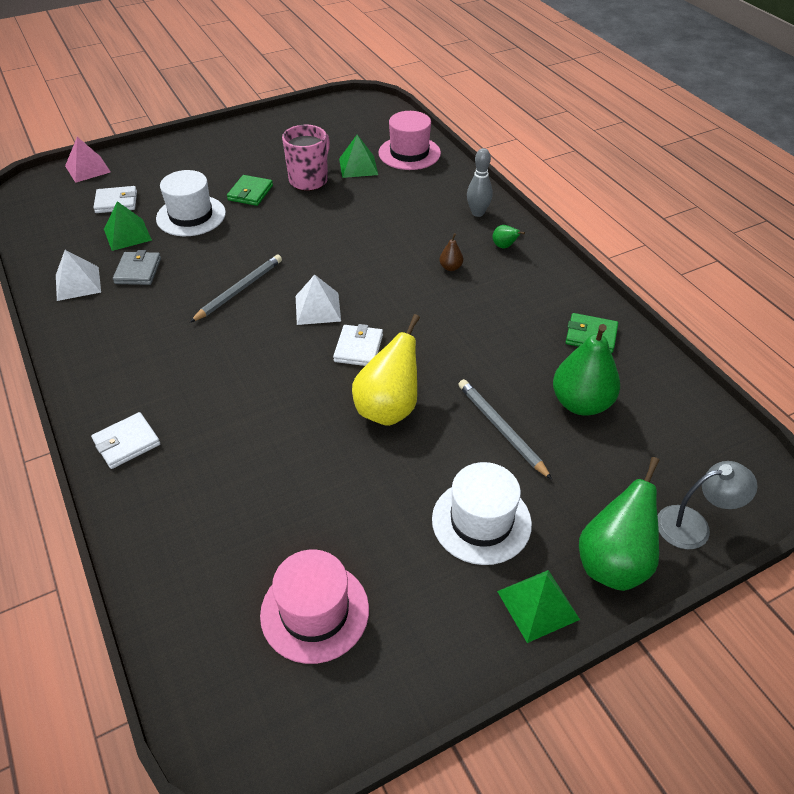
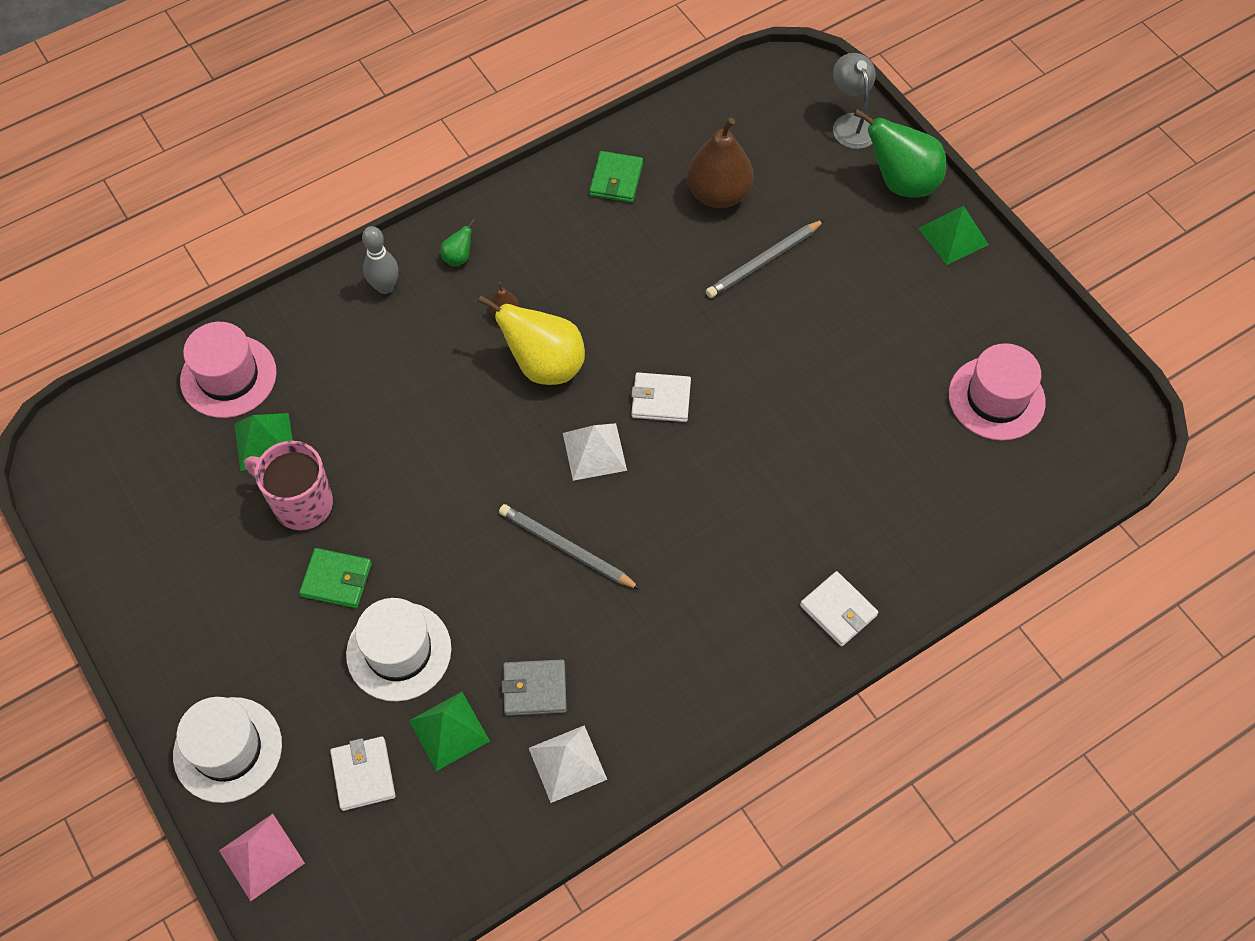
camera: 95 degrees left, 15 degrees up
yellow pear [352,314,420,426] -> yellow pear moved to [478,295,585,385]
white hat [432,462,532,565] -> white hat moved to [173,697,282,803]
green pear [553,324,620,416] -> brown pear [687,118,754,208]

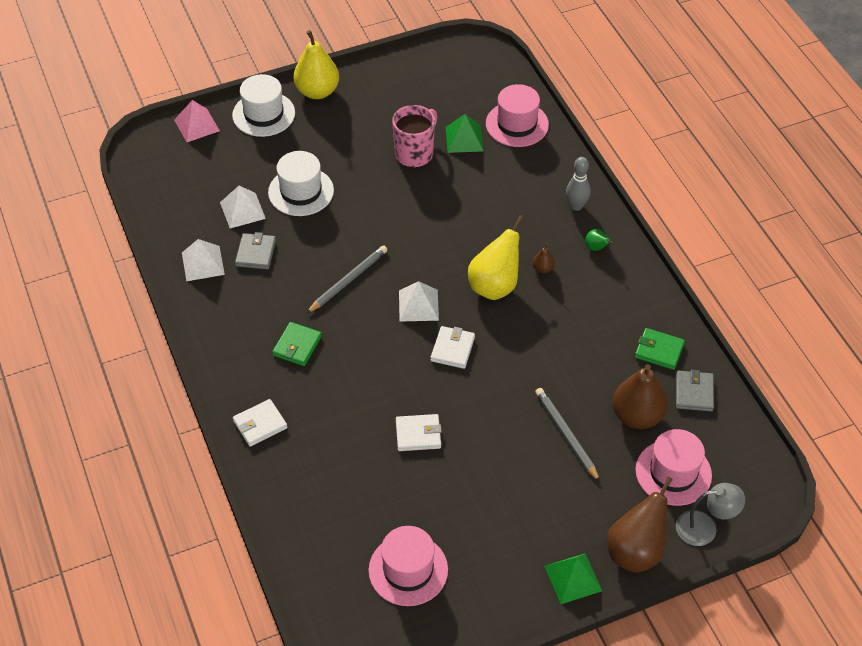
camera: 100 degrees right, 10 degrees down
green wallet [299,548,372,608] -> green wallet moved to [272,322,322,366]
white wallet [330,736,396,811] -> white wallet moved to [396,414,442,451]
green pyramid [409,692,490,771] -> white pyramid [220,186,266,228]
green pear [854,109,946,197] -> brown pear [607,476,673,573]
none -> yellow pear [293,30,339,99]
none -> pink hat [636,429,712,506]
none -> grey wallet [676,370,714,412]

